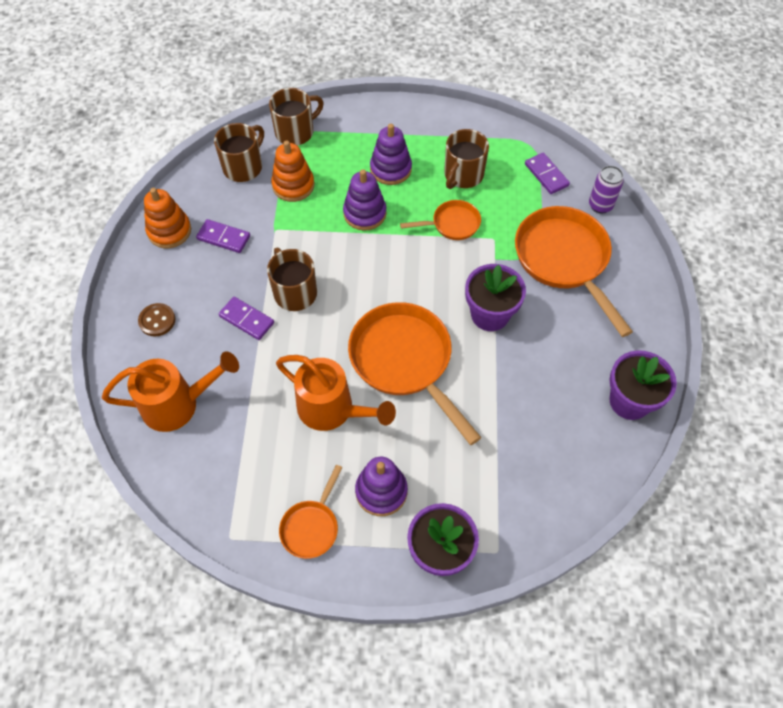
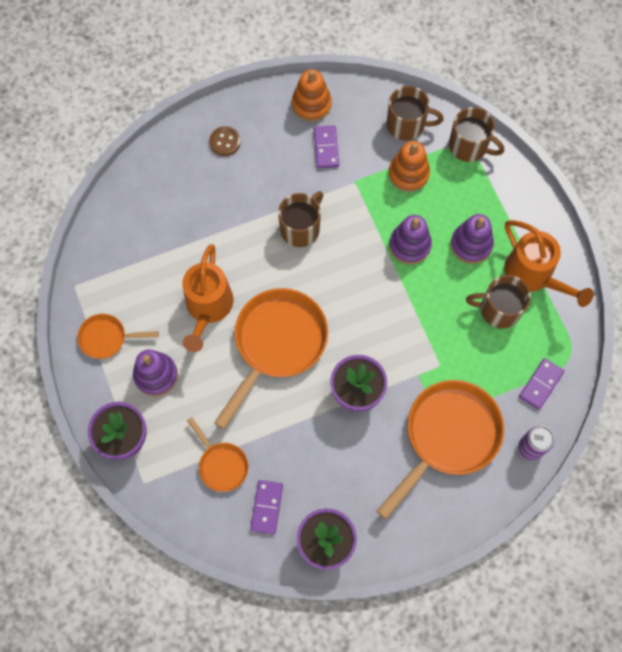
camera: 65 degrees right, 10 degrees up
orange watering can [102,351,239,432] -> orange watering can moved to [504,220,594,307]
purple domino [219,297,274,340] -> purple domino moved to [250,480,283,534]
orange pan [400,200,481,240] -> orange pan moved to [187,417,248,492]

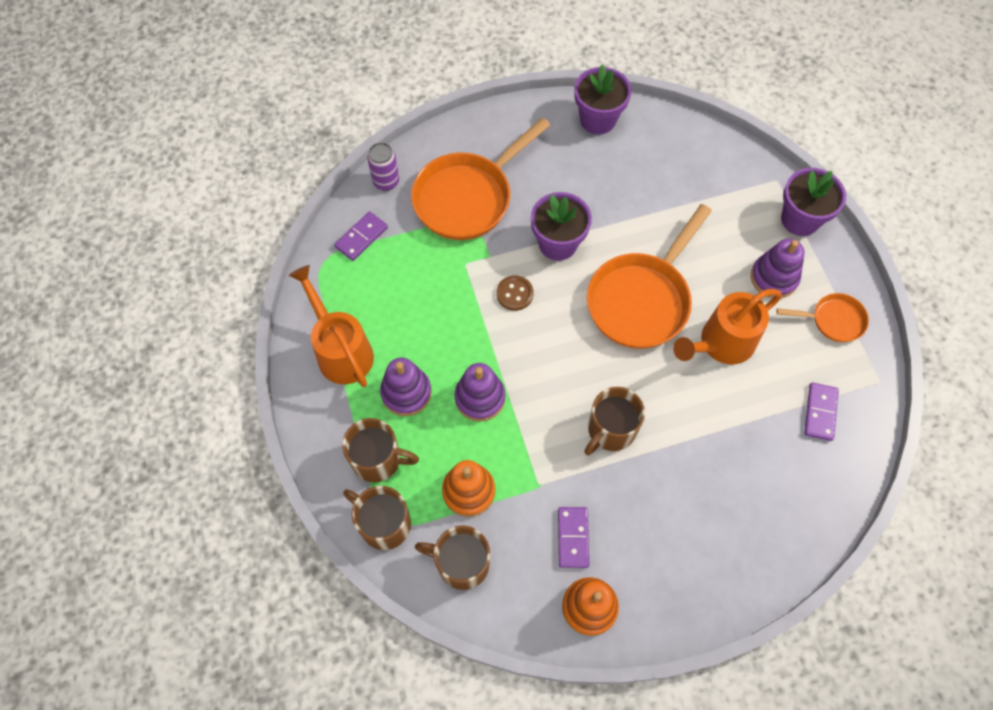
camera: 175 degrees left, 5 degrees down
orange watering can [182,244,233,352] -> orange watering can turned 135 degrees counterclockwise [673,289,782,364]
orange pan [187,417,248,492] -> none
brown button [209,126,241,156] -> brown button moved to [497,276,534,311]
purple domino [250,480,283,534] -> purple domino moved to [804,383,839,441]
brown mug [466,275,531,329] -> brown mug moved to [342,418,419,482]

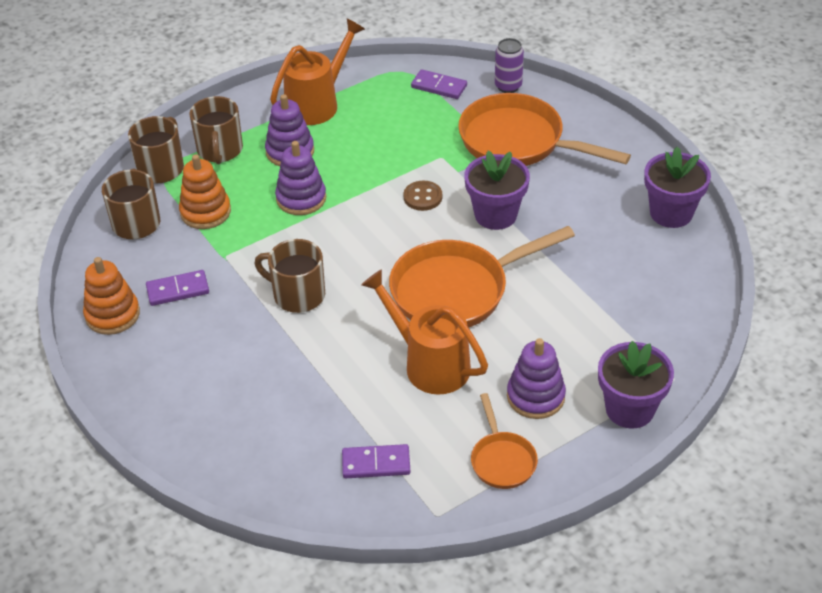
camera: 75 degrees right, 20 degrees down
orange pan [587,204,712,349] -> orange pan turned 45 degrees counterclockwise [389,226,575,328]

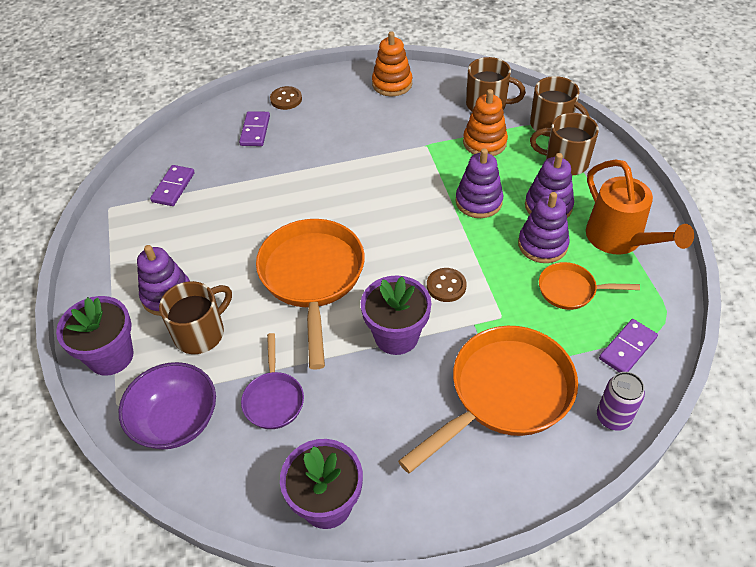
camera: 110 degrees right, 5 degrees up
purple domino [146,270,209,306] -> purple domino moved to [239,111,270,146]
brown mug [254,239,325,313] -> brown mug moved to [159,281,232,354]
orange watering can [361,269,488,395] -> none
orange pan [471,393,538,489] -> orange pan moved to [539,262,640,310]
none -> purple bowl [119,362,216,449]
none -> purple pan [241,333,304,429]
none -> brown button [270,86,302,110]
none -> purple stacking toy [518,192,570,263]

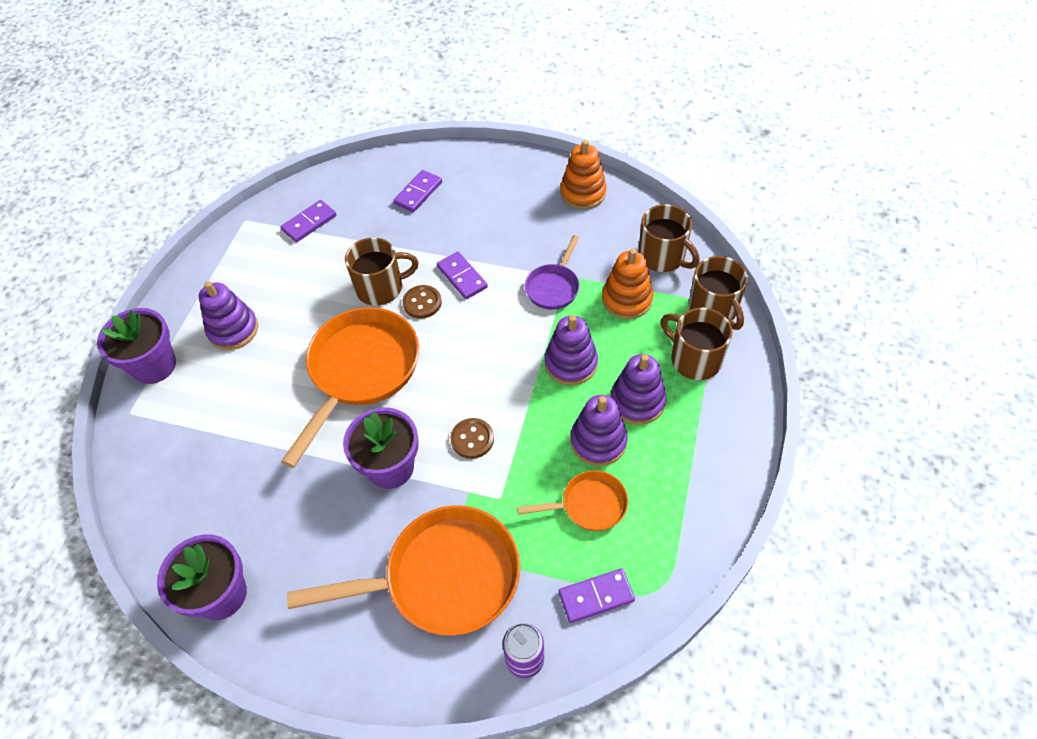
camera: 30 degrees right, 5 degrees up
purple bowl [119,362,216,449] -> none
brown mug [159,281,232,354] -> brown mug moved to [345,237,419,306]
purple pan [241,333,304,429] -> purple pan moved to [525,235,580,310]
brown button [270,86,302,110] -> brown button moved to [403,285,442,319]
orange pan [539,262,640,310] -> orange pan turned 135 degrees clockwise [517,470,628,531]
orange watering can [586,159,694,254] -> none
none -> purple domino [437,252,488,299]

